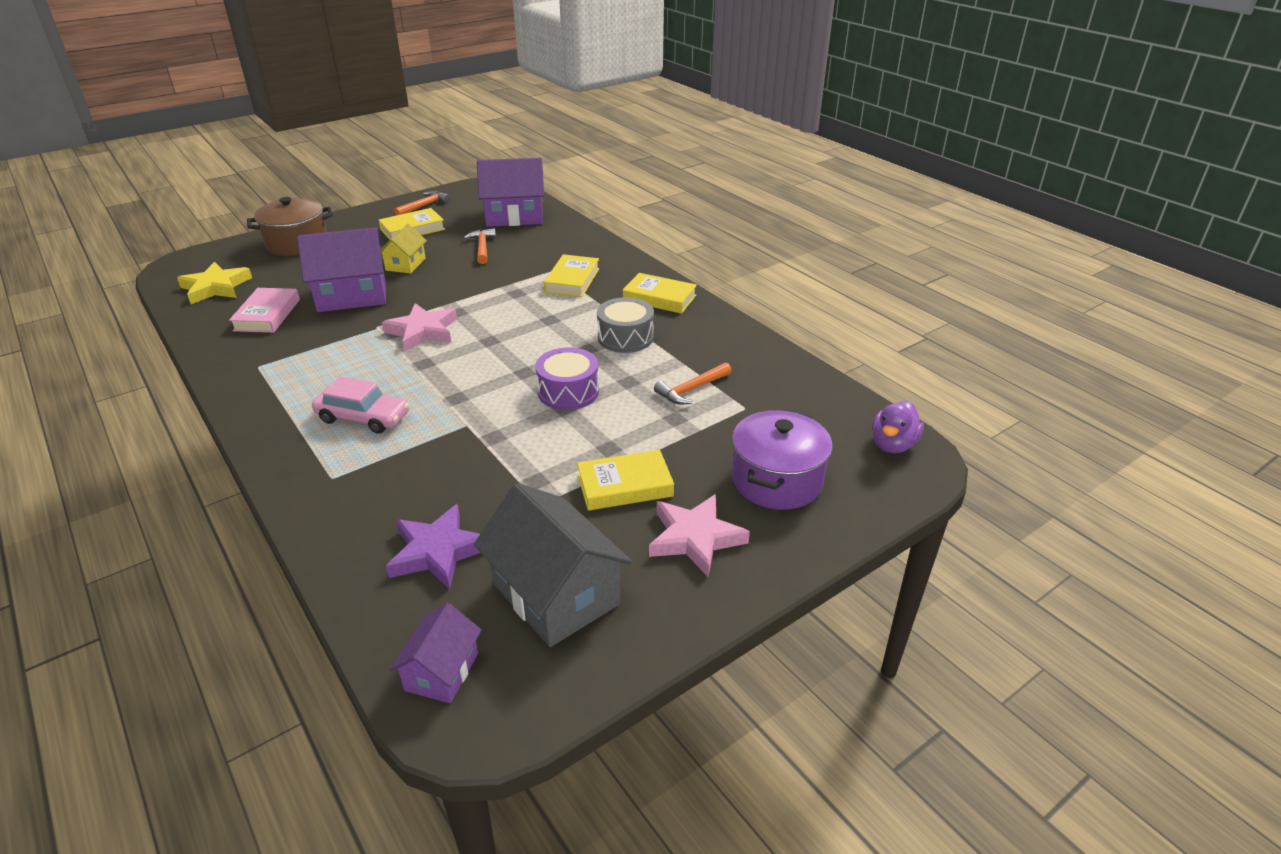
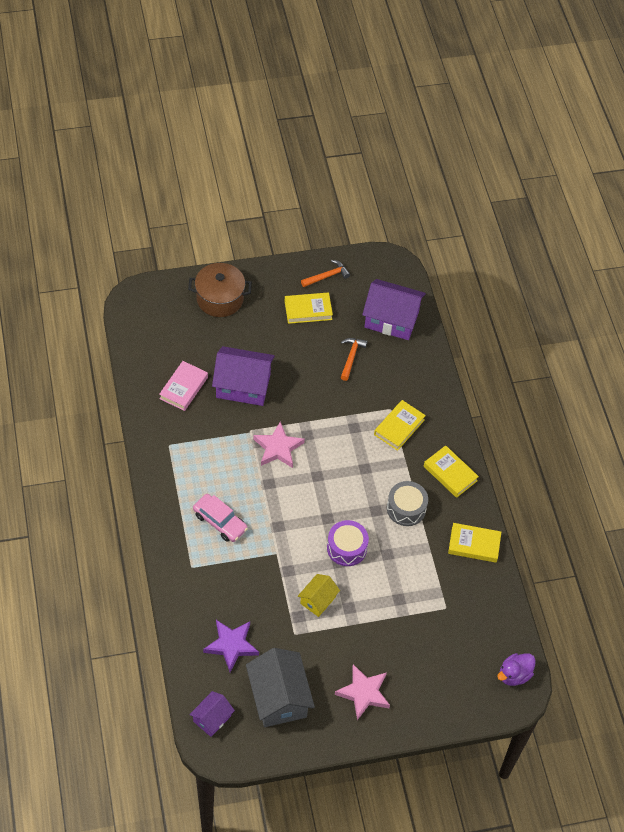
camera: 20 degrees right, 20 degrees up
yellow star [177,262,252,304] -> none
yellow house [380,224,427,274] -> yellow house moved to [298,574,340,617]
yellow book [577,450,674,511] -> yellow book moved to [448,523,501,563]
orange hammer [654,362,732,405] -> none
purple pot [732,410,833,510] -> none

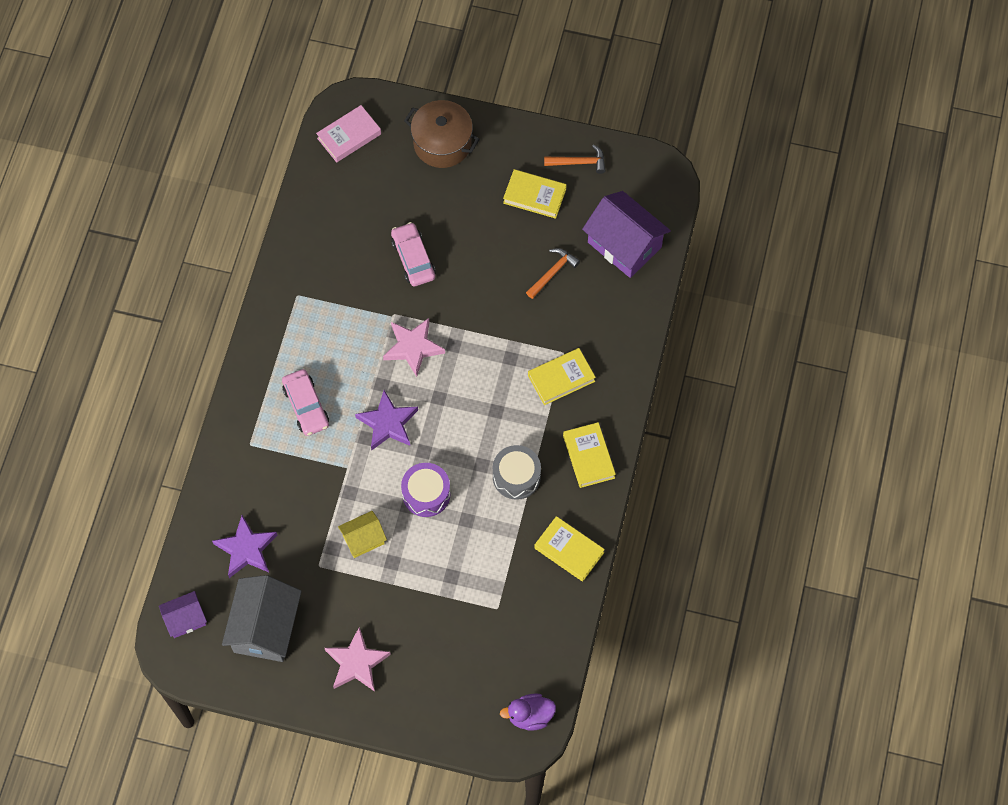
camera: 30 degrees right, 10 degrees up
pink book [159,361,208,411] -> pink book moved to [316,105,381,162]
purple house [212,346,275,406] -> pink car [391,222,436,286]
none -> purple star [355,390,418,450]

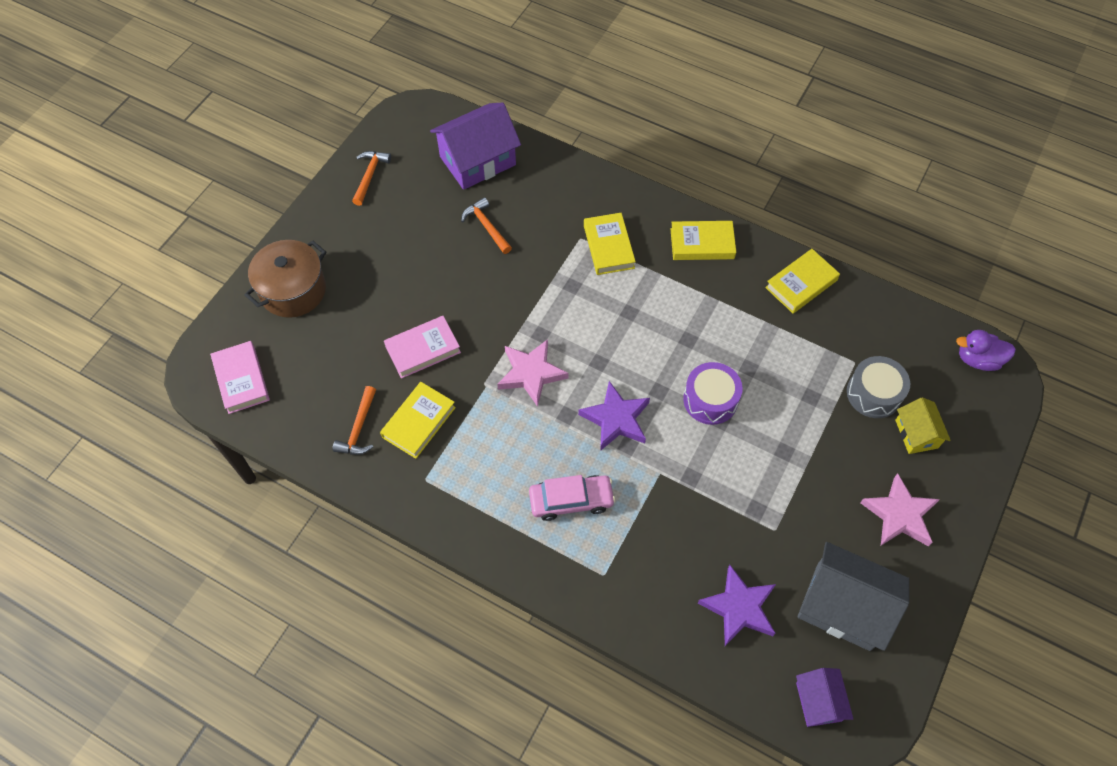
camera: 75 degrees left, 5 degrees down
yellow house [338,511,387,558] -> yellow house moved to [895,397,951,454]
pink car [391,222,436,286] -> pink book [384,316,461,379]
grey drum [493,445,541,500] -> grey drum moved to [847,356,910,418]
purple duck [500,693,556,731] -> purple duck turned 90 degrees clockwise [956,330,1016,371]
yellow book [503,169,567,219] -> yellow book moved to [380,382,456,459]
none -> orange hammer [332,386,376,455]

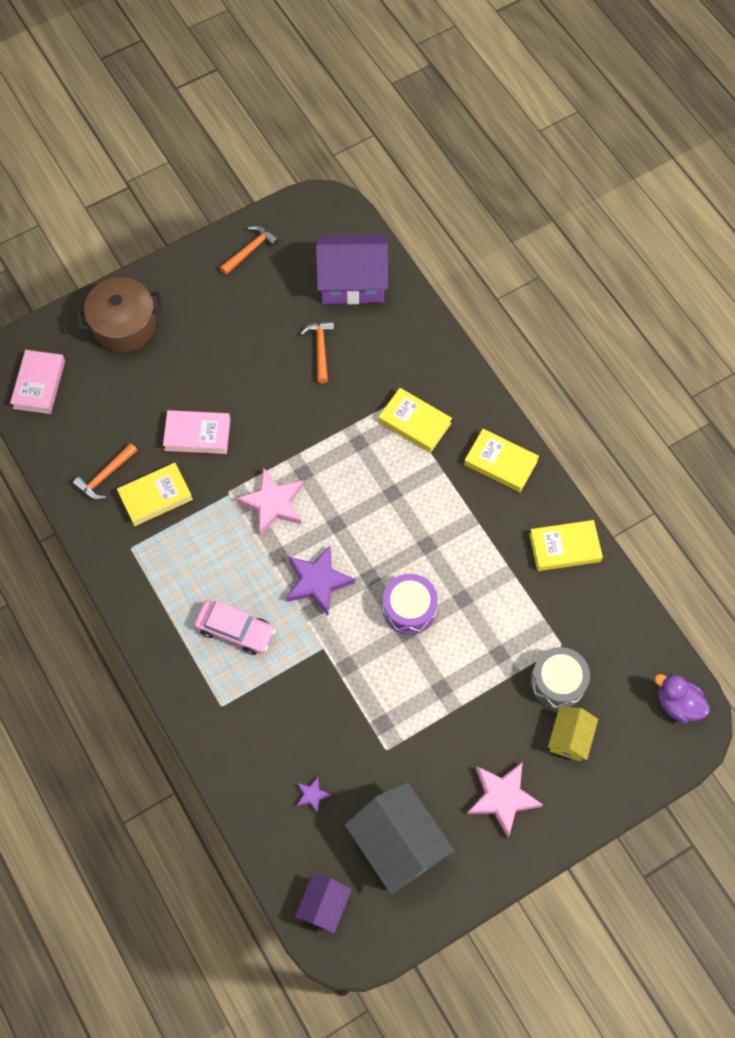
camera: 30 degrees right, 5 degrees up
yellow book [584,213,636,275] -> yellow book turned 75 degrees counterclockwise [379,388,452,453]
purple star [698,565,776,646] -> purple star [296,777,331,813], size x0.48

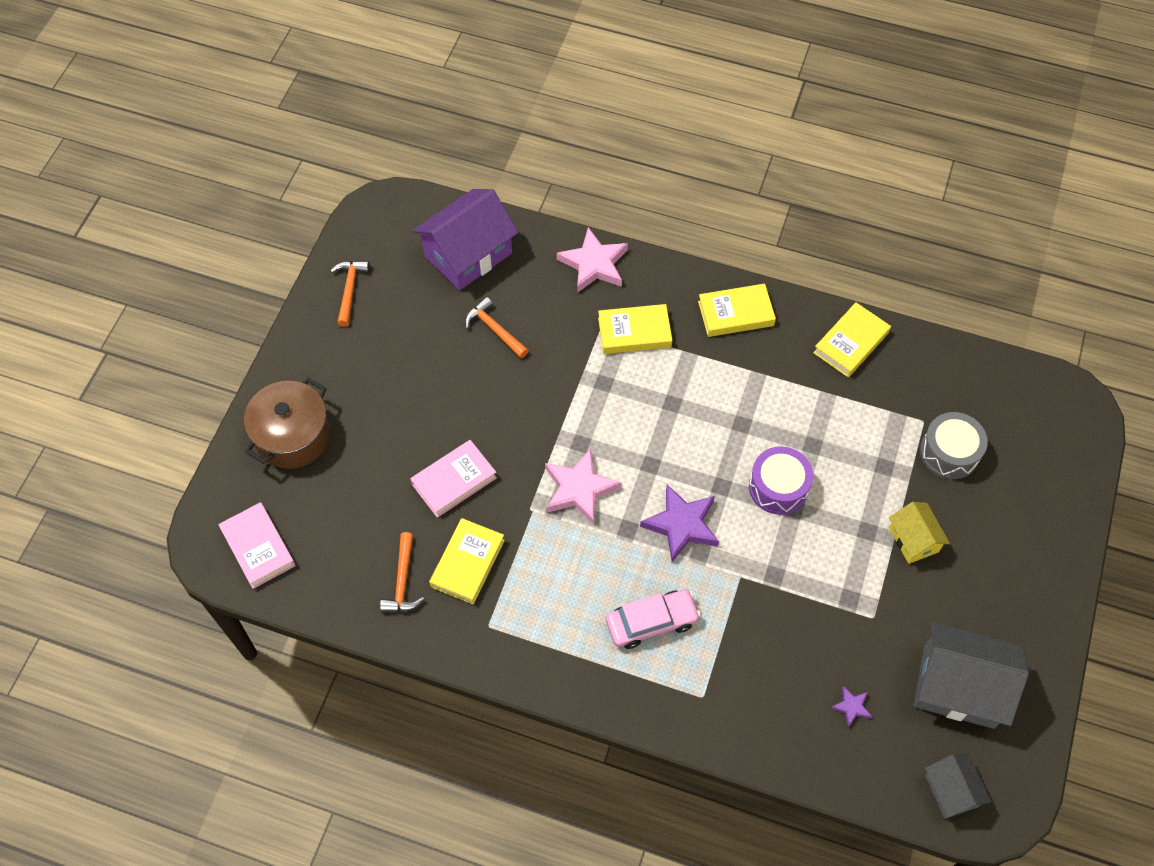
camera: 40 degrees left, 5 degrees down
purple house [295,873,352,934] -> grey house [925,753,991,819]
pink star [467,762,543,837] -> pink star moved to [557,227,628,293]
yellow house [548,707,598,761] -> yellow house moved to [889,502,950,564]
purple duck [655,674,710,723] -> none

